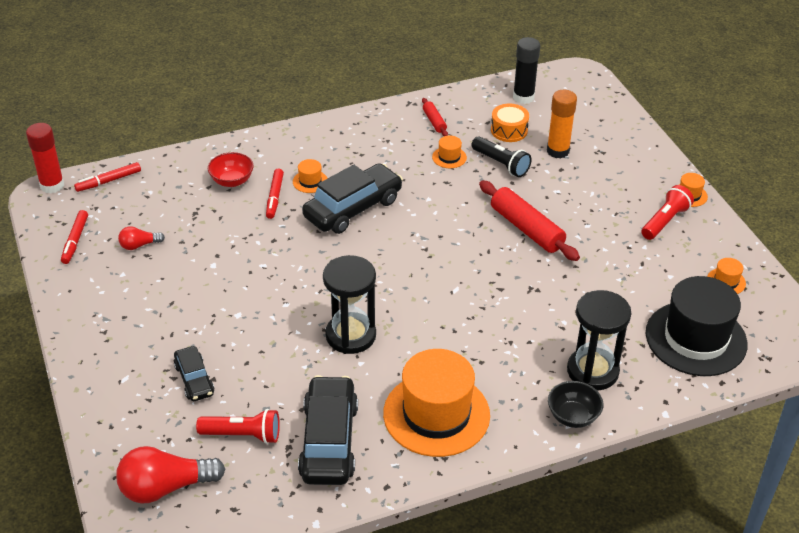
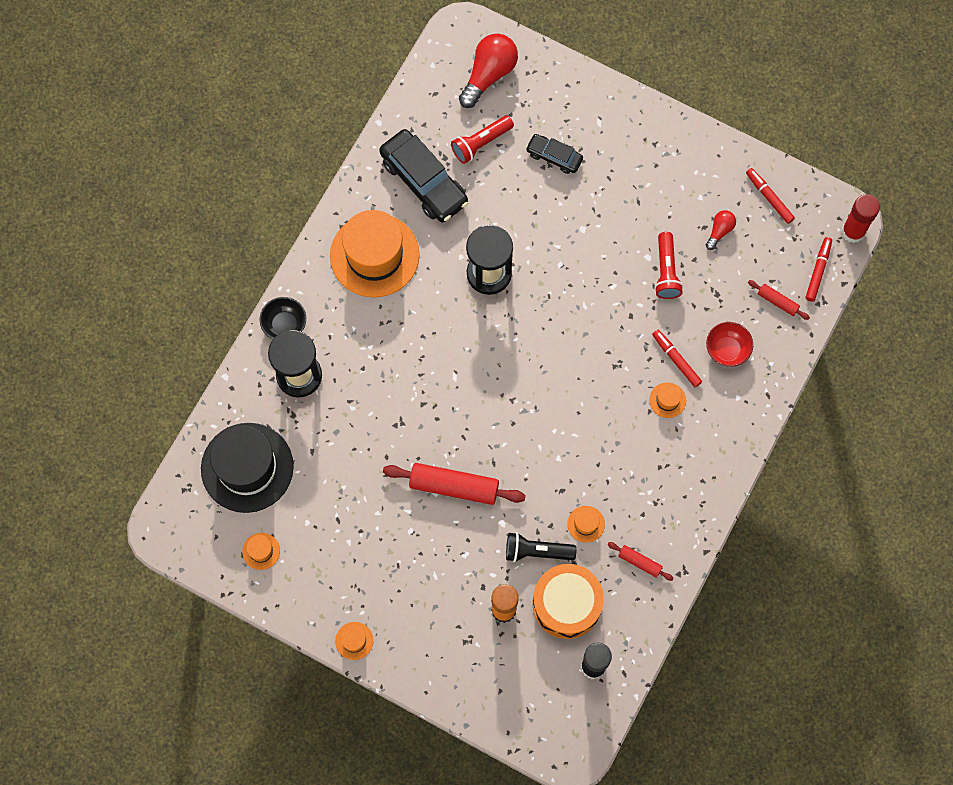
camera: 140 degrees right, 30 degrees up
black car [302,163,403,234] -> none
orange drum [491,104,529,142] -> orange drum [533,564,604,639], size x1.65
red flashlight [641,185,694,240] -> red flashlight moved to [654,232,683,299]
none -> red rolling pin [748,280,810,320]

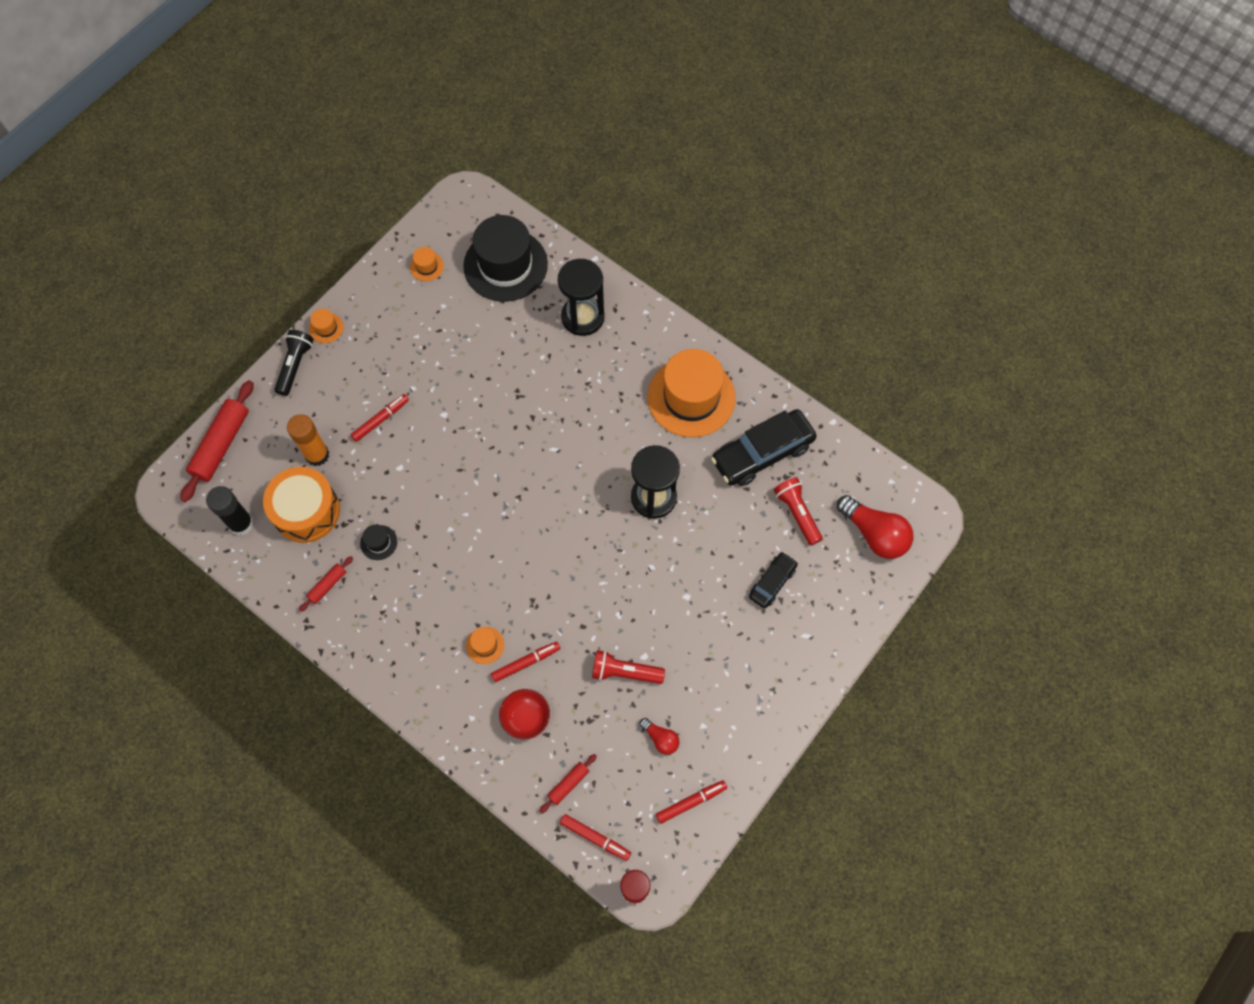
camera: 100 degrees right, 5 degrees down
black bowl [260,297,306,339] -> none
red rolling pin [383,463,526,505] -> red rolling pin moved to [180,380,253,502]
black flashlight [506,532,577,562] -> black flashlight moved to [274,330,314,396]
orange hat [567,506,605,543] -> black hat [360,524,397,560]
none -> red marker [351,394,409,442]

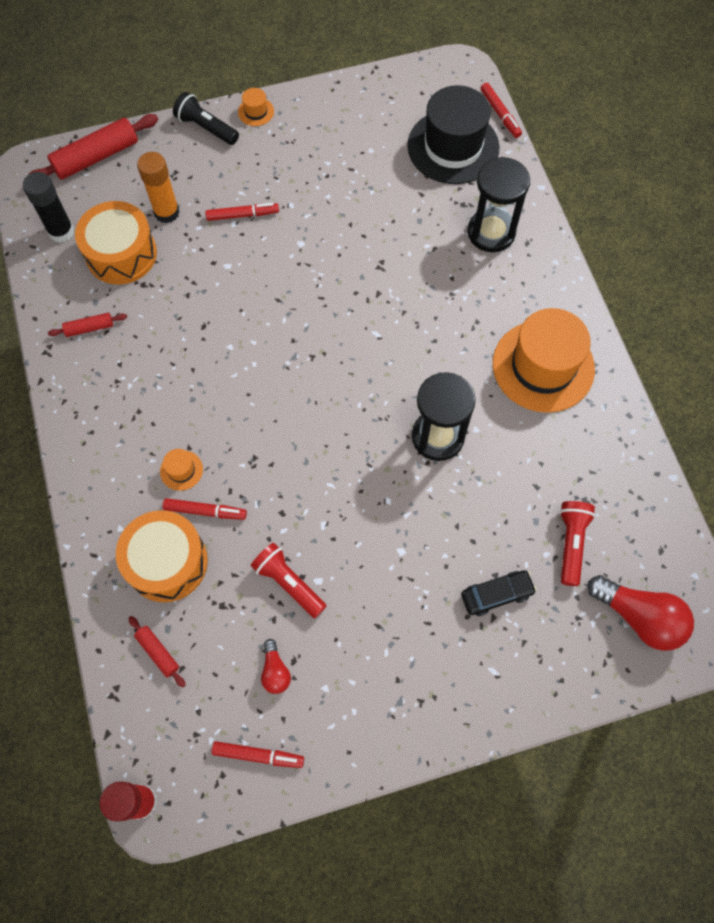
camera: 35 degrees right, 0 degrees up
black flashlight [274,330,314,396] -> black flashlight turned 105 degrees counterclockwise [173,92,239,145]
black hat [360,524,397,560] -> none
orange hat [410,247,444,281] -> none
red bowl [499,689,550,740] -> orange drum [116,510,208,602]
red rolling pin [540,754,597,813] -> red rolling pin turned 60 degrees clockwise [128,616,185,688]
red marker [560,814,631,861] -> red marker moved to [481,83,522,138]
black car [711,409,817,486] -> none
red light bulb [837,495,913,559] -> red light bulb turned 45 degrees counterclockwise [587,575,694,651]

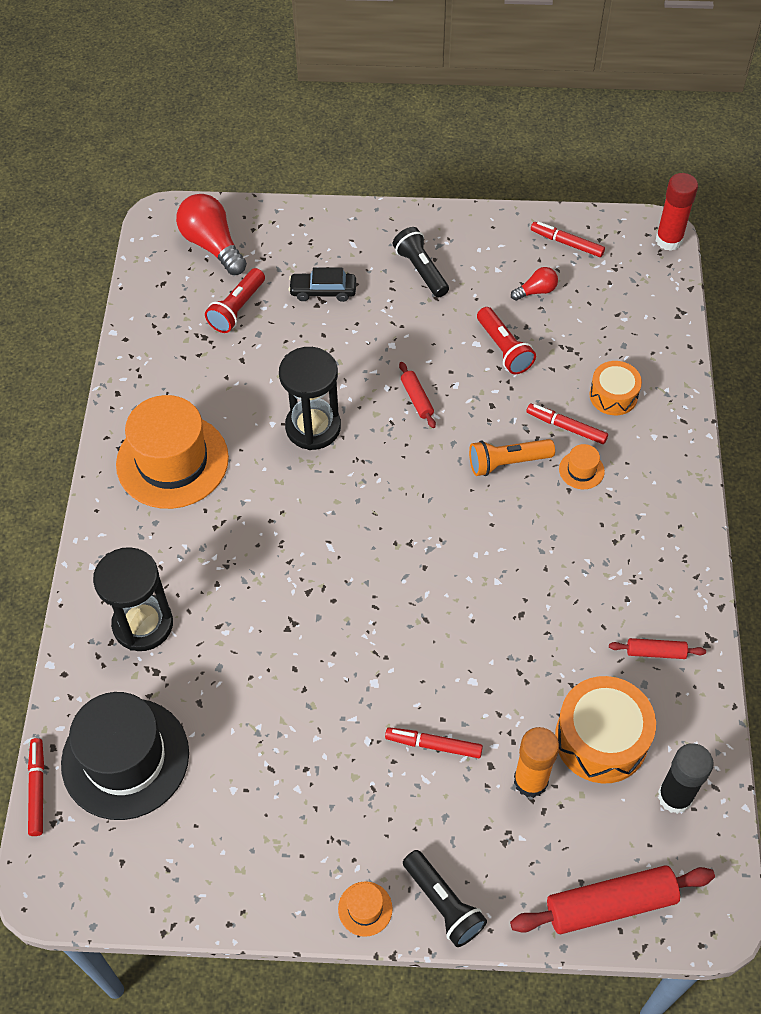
camera: 160 degrees left, 10 degrees down
orange drum [116,510,208,602] -> orange drum [589,361,642,415], size x0.60
red rolling pin [128,616,185,688] -> red rolling pin moved to [399,362,436,428]
red light bulb [261,639,291,694] -> red light bulb turned 60 degrees clockwise [511,267,558,301]
none -> black flashlight [393,227,449,298]
none -> orange flashlight [469,439,555,476]

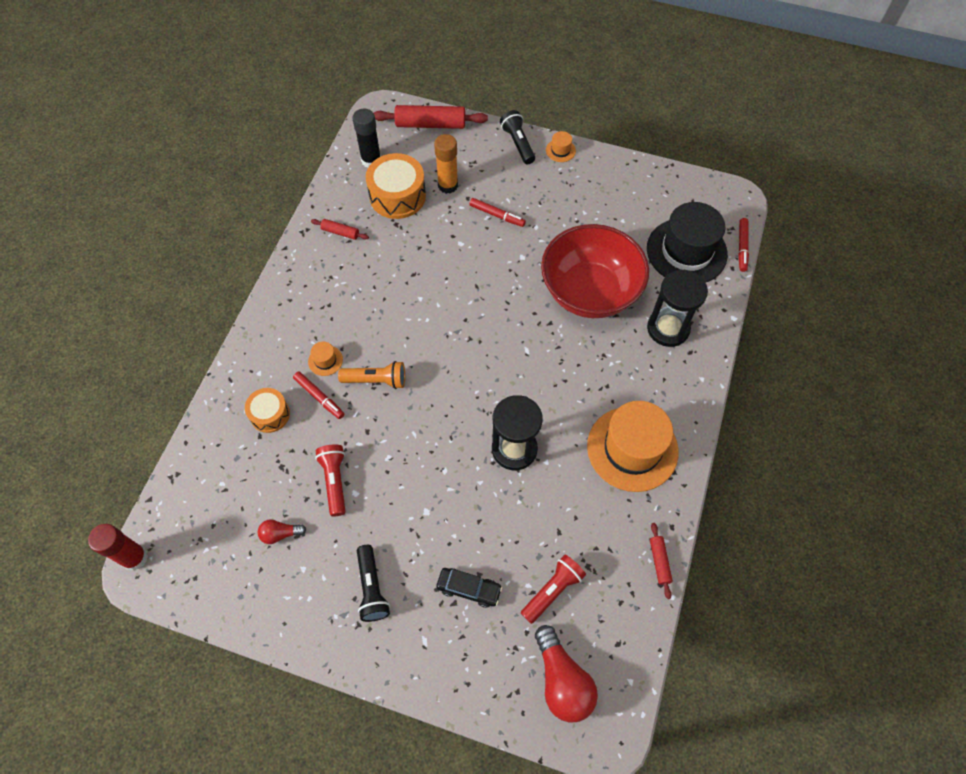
camera: 165 degrees left, 5 degrees up
red rolling pin [399,362,436,428] -> red rolling pin moved to [650,523,673,599]
red marker [531,221,605,257] -> none
none -> red bowl [541,224,649,318]

